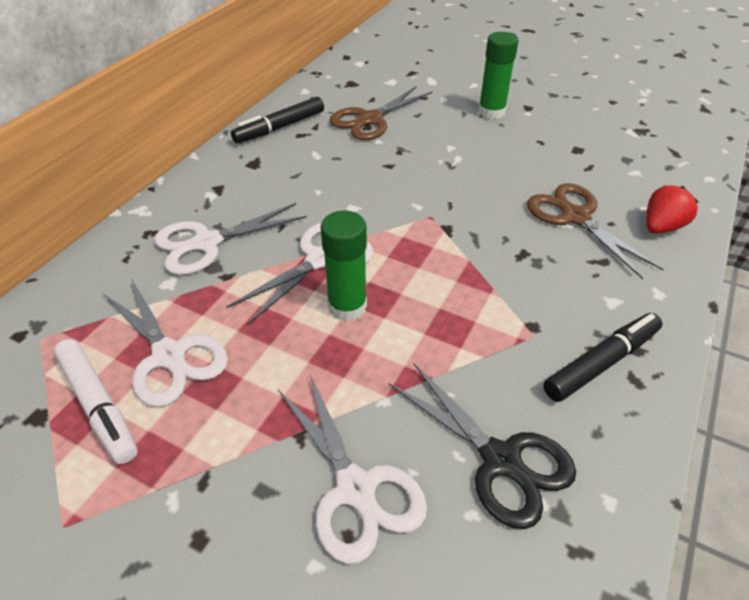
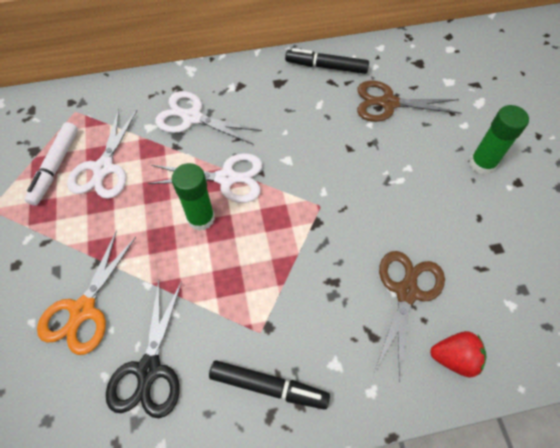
camera: 50 degrees right, 15 degrees up
white scissors [278,375,427,564] -> orange scissors [37,231,136,355]

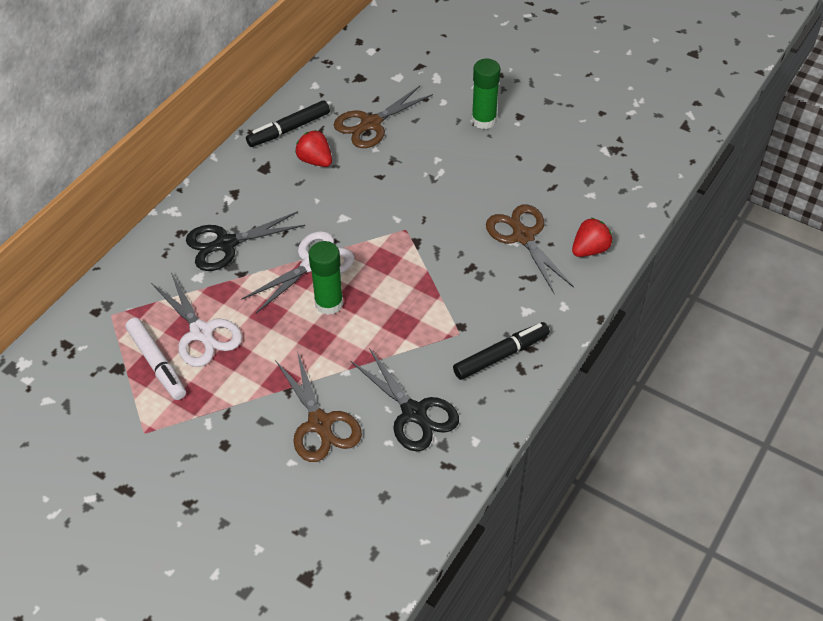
camera: 45 degrees left, 10 degrees down
orange scissors [37,231,136,355] -> brown scissors [275,351,362,462]
white scissors [155,91,262,145] -> black scissors [186,211,305,271]
none -> red strawberry [295,130,332,167]

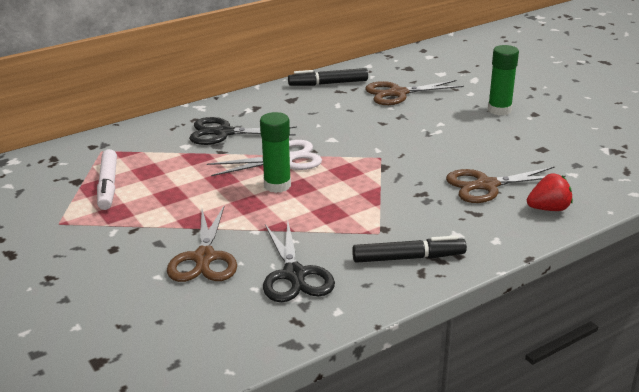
camera: 25 degrees right, 20 degrees down
white scissors [151,272,242,367] -> none
red strawberry [295,130,332,167] -> none
brown scissors [486,204,574,293] -> brown scissors turned 105 degrees counterclockwise [446,166,566,203]

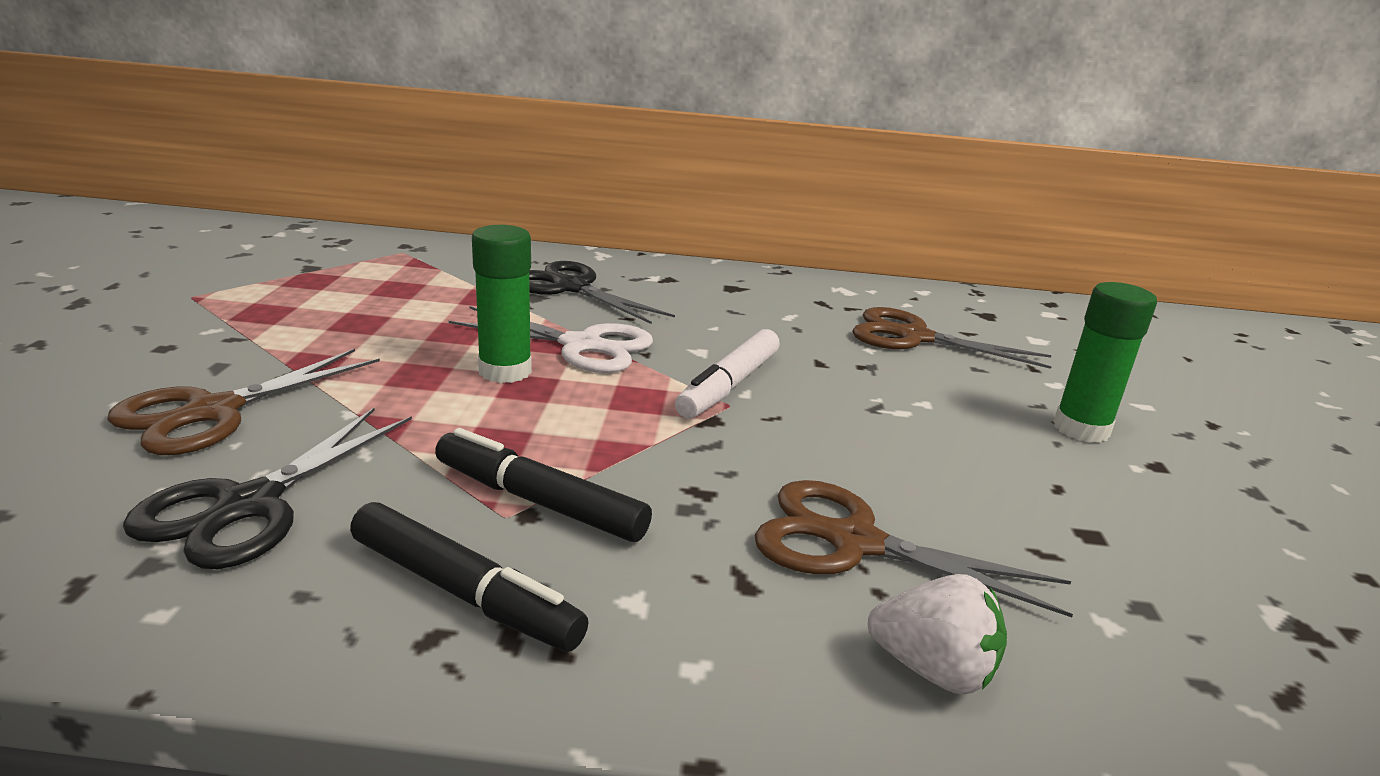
camera: 35 degrees right, 5 degrees down
white marker [97,149,117,210] -> white marker moved to [675,329,780,419]
black marker [288,68,368,86] -> black marker moved to [435,428,652,542]
red strawberry [527,173,573,211] -> white strawberry [868,574,1007,695]

